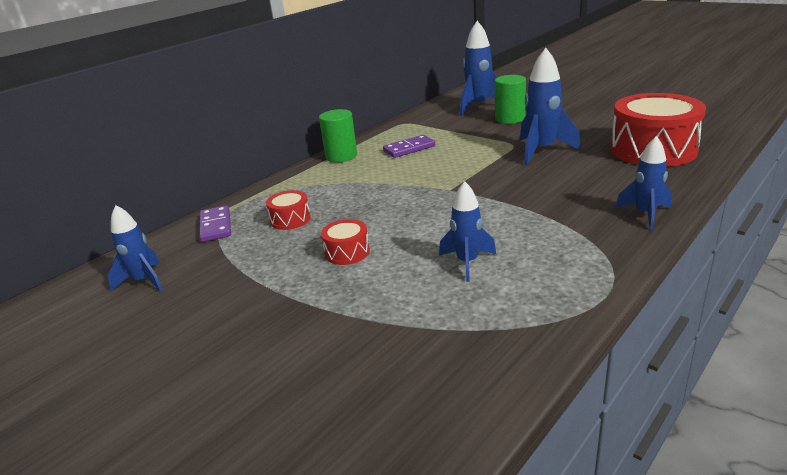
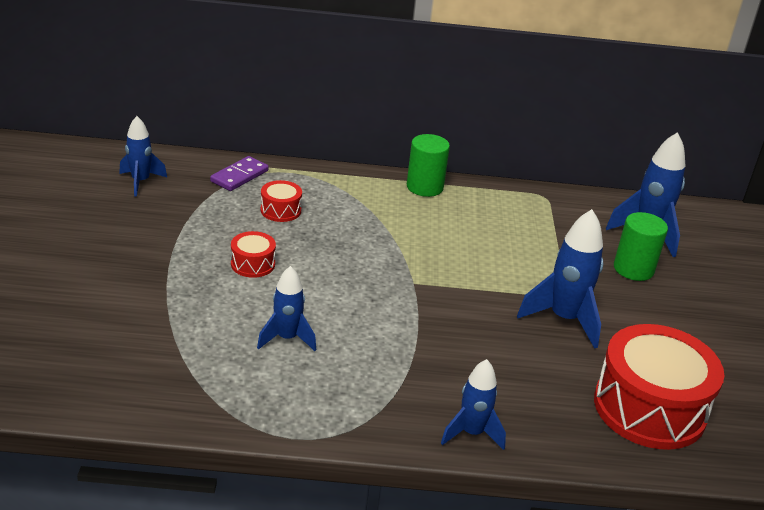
camera: 45 degrees right, 5 degrees up
purple domino [383,135,435,158] -> none

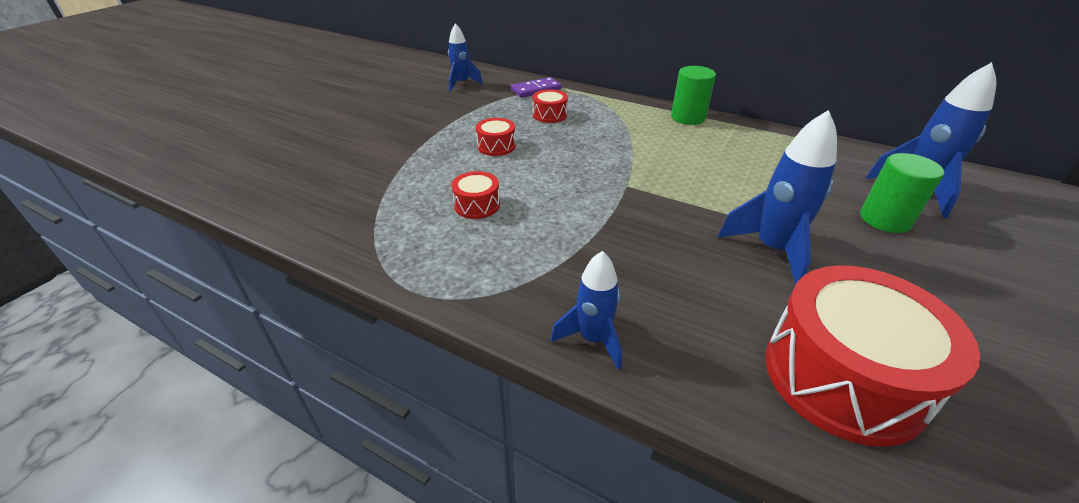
camera: 30 degrees right, 5 degrees up
blue rocket [257,266,316,351] -> red drum [451,171,500,219]

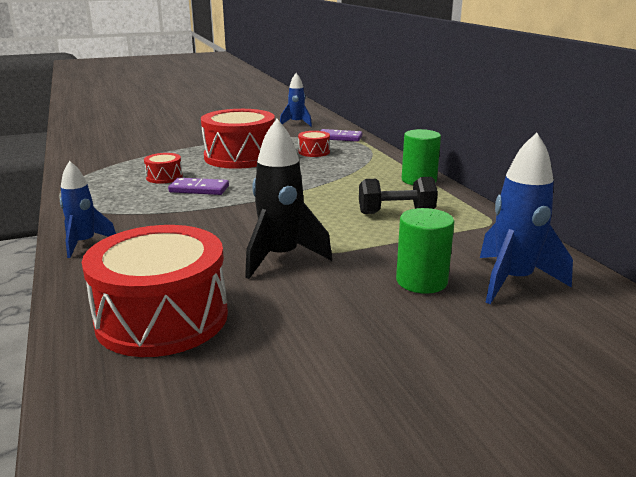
camera: 40 degrees right, 15 degrees down
red drum [476,118,516,156] -> red drum [201,109,275,169], size x2.22
blue rocket [717,110,837,285] -> black rocket [245,119,332,279]
none -> purple domino [168,178,229,195]
none -> black dumbbell [359,177,438,214]

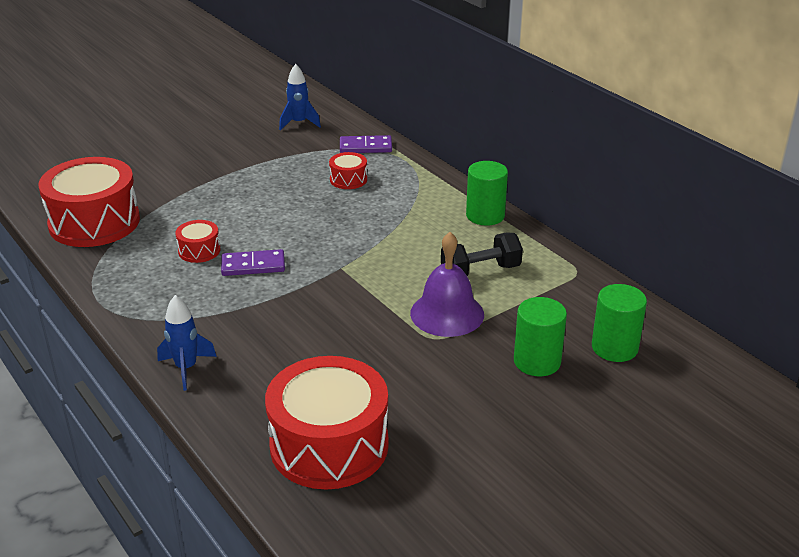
camera: 15 degrees left, 10 degrees up
red drum [201,109,275,169] -> red drum moved to [38,157,140,247]
black rocket [245,119,332,279] -> none
blue rocket [480,132,573,304] -> green cylinder [592,284,647,362]
none -> purple bell [410,232,484,337]

